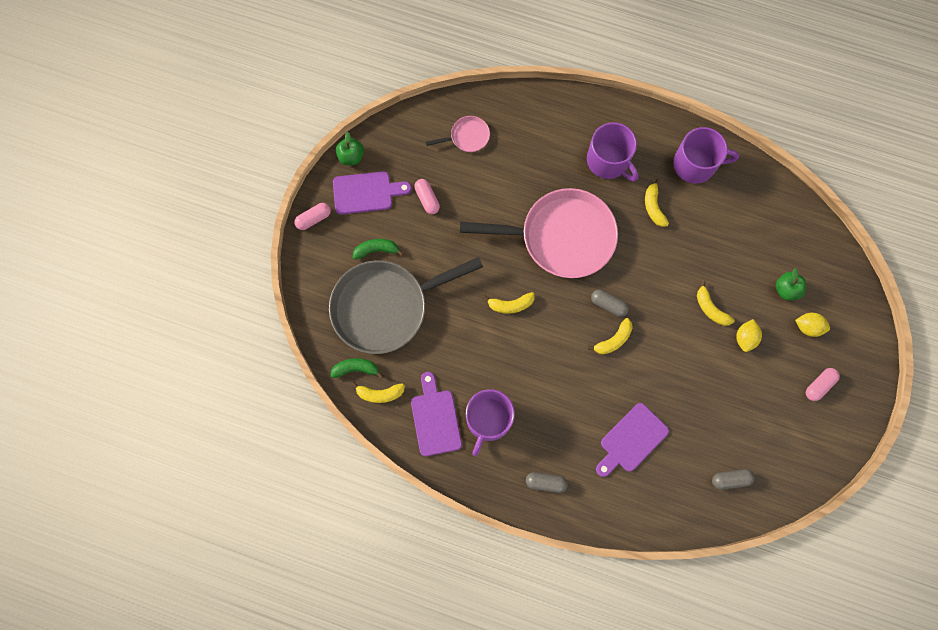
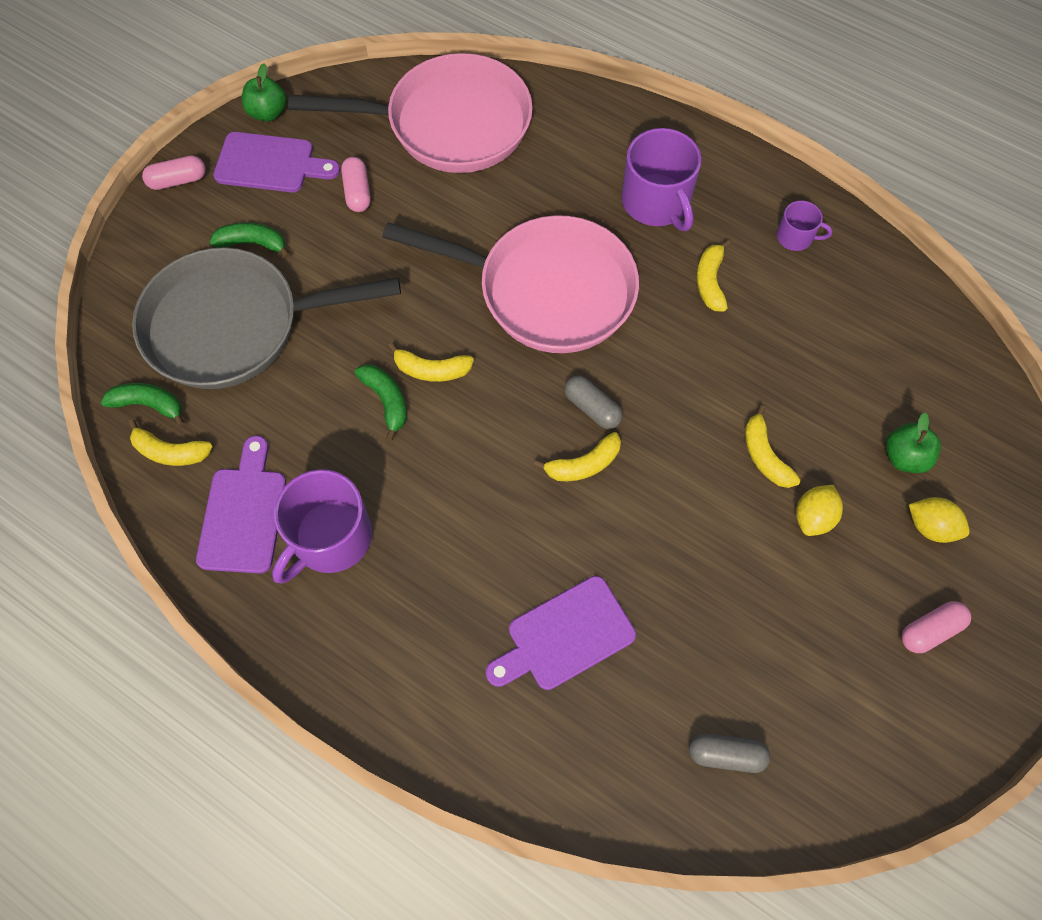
camera: 15 degrees right, 10 degrees down
pink pan [426,116,490,152] -> pink pan [288,53,533,173], size x2.33
grey capsule [526,472,568,493] -> none
purple mug [673,127,739,184] -> purple mug [777,200,832,251], size x0.52
none -> green banana [355,365,406,441]

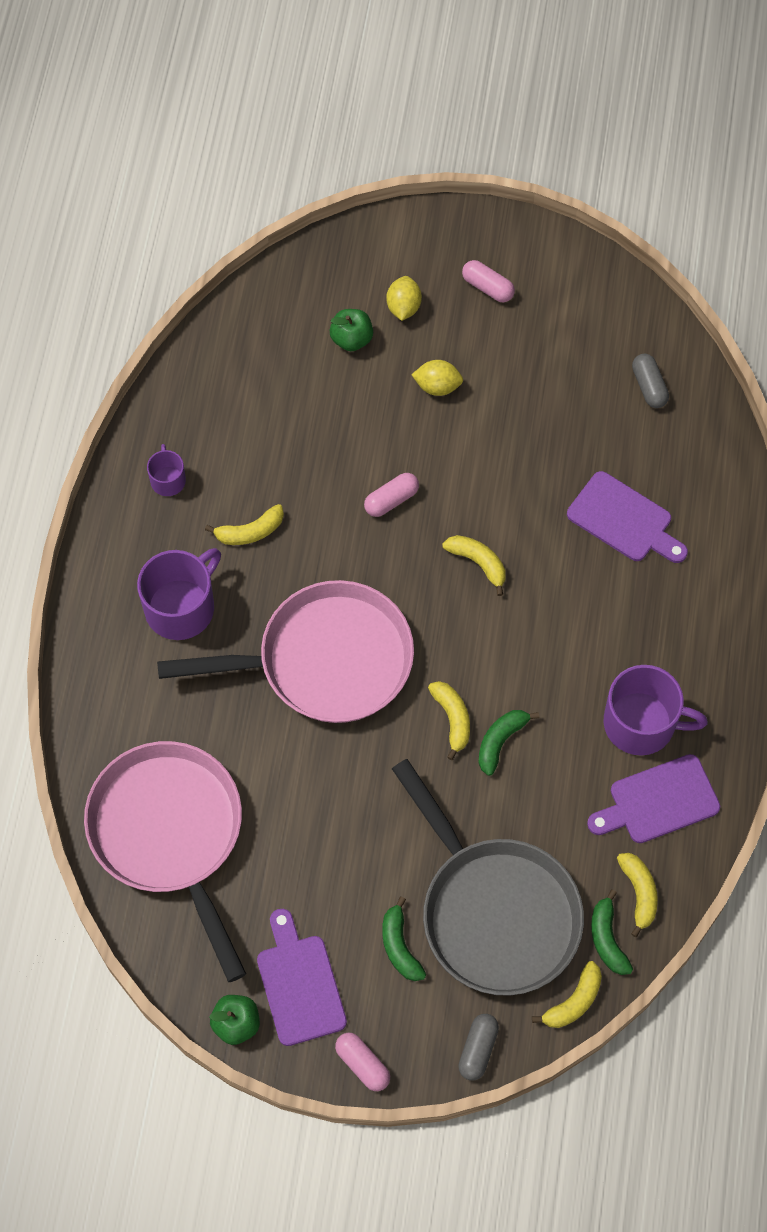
camera: 115 degrees left, 0 degrees up
pink capsule [341,157,371,212] -> pink capsule moved to [364,473,419,517]
pink pan [382,215,639,353] -> pink pan turned 90 degrees clockwise [157,580,414,723]
grey capsule [564,376,623,429] -> grey capsule moved to [458,1014,499,1081]
yellow banana [745,405,801,488] -> yellow banana moved to [532,961,602,1028]

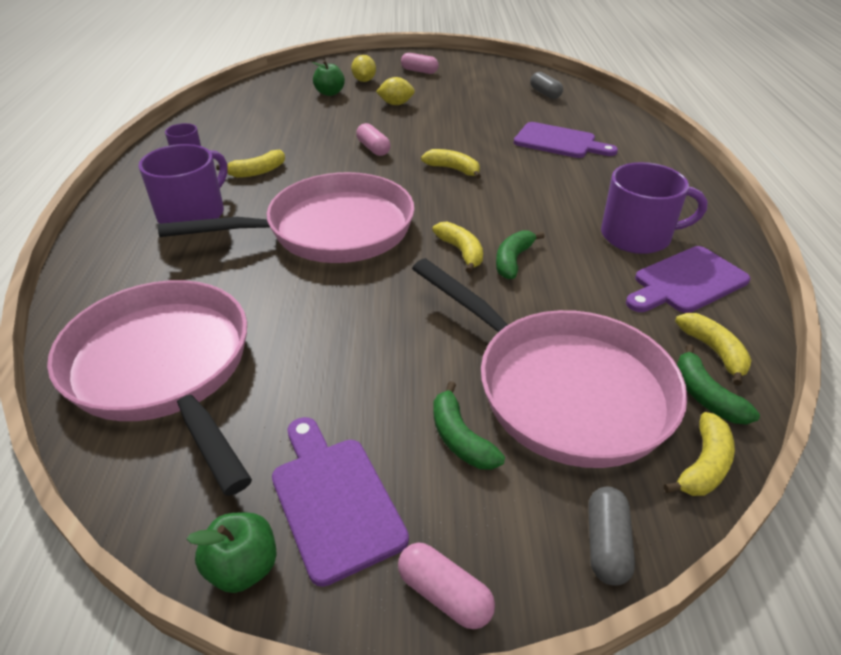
camera: 10 degrees left, 25 degrees down
pink capsule [364,473,419,517] -> pink capsule turned 75 degrees counterclockwise [356,123,390,156]
grey pan [392,759,584,996] -> pink pan [412,258,687,468]

